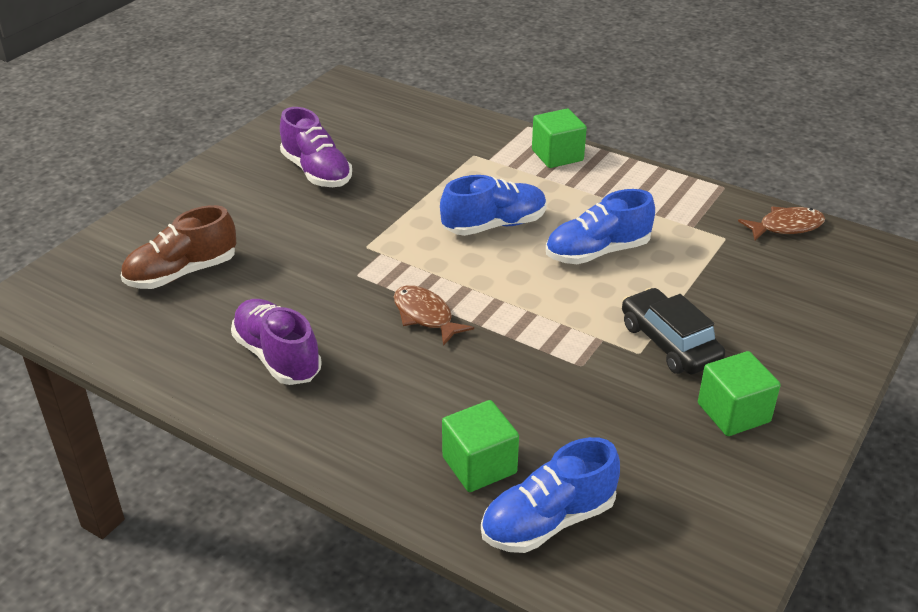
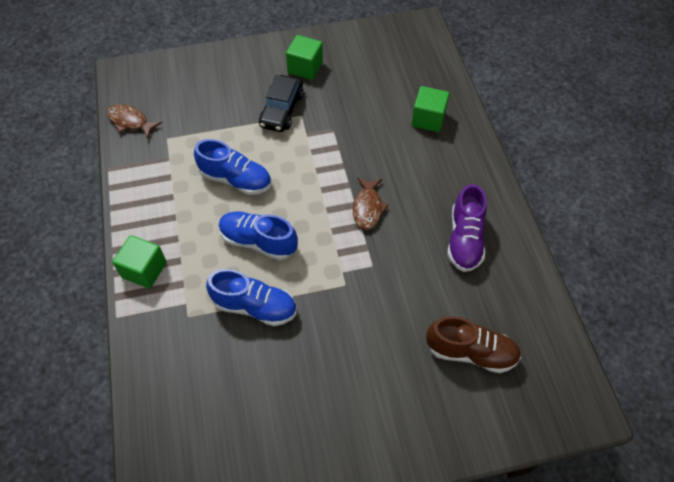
camera: 135 degrees left, 20 degrees up
purple shoe [280,107,352,187] -> none
blue shoe [481,437,620,553] -> blue shoe moved to [206,269,297,326]

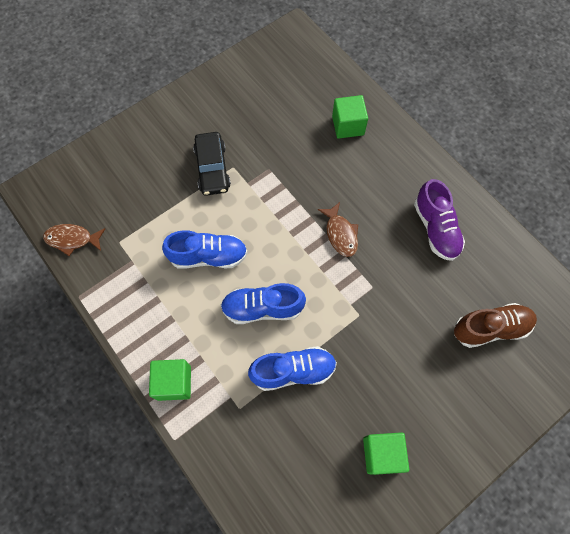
camera: 25 degrees left, 10 degrees up
green cube [286,35,323,80] -> green cube moved to [363,432,409,475]

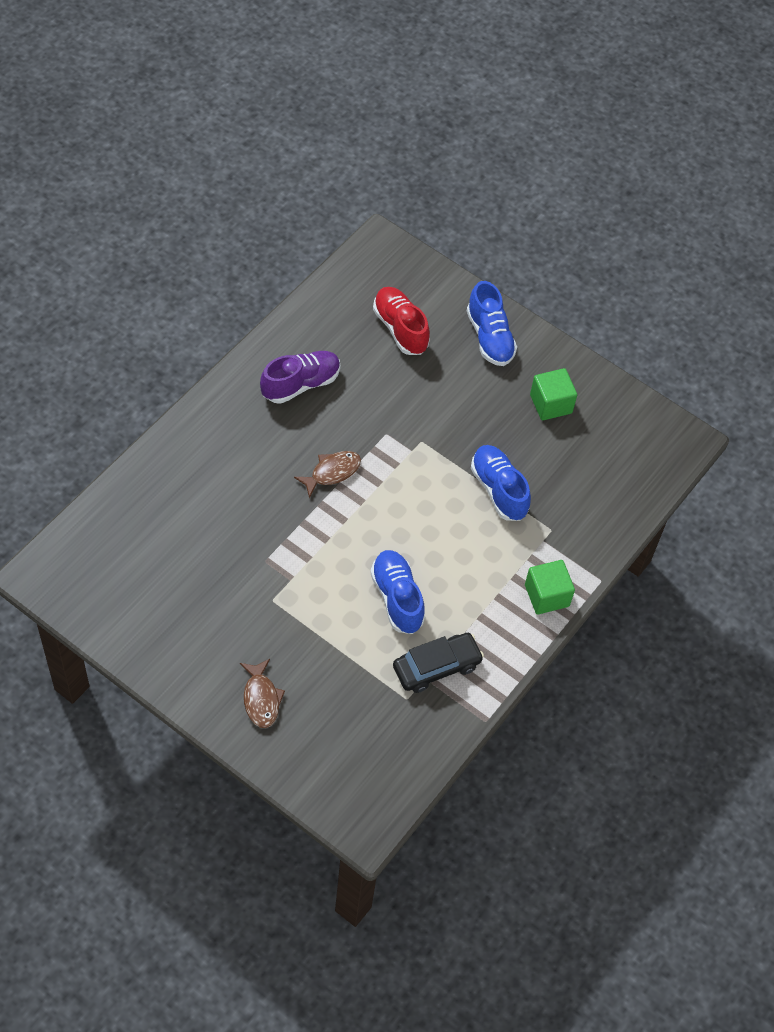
camera: 110 degrees left, 10 degrees down
brown fish [43,224,106,256] -> brown fish moved to [240,659,285,728]
black car [193,132,231,196] -> black car moved to [393,633,484,693]
blue shoe [221,283,306,324] -> blue shoe moved to [467,281,517,366]
green cube [332,95,368,138] -> none
brown shoe [454,303,537,348] -> red shoe [373,287,430,355]

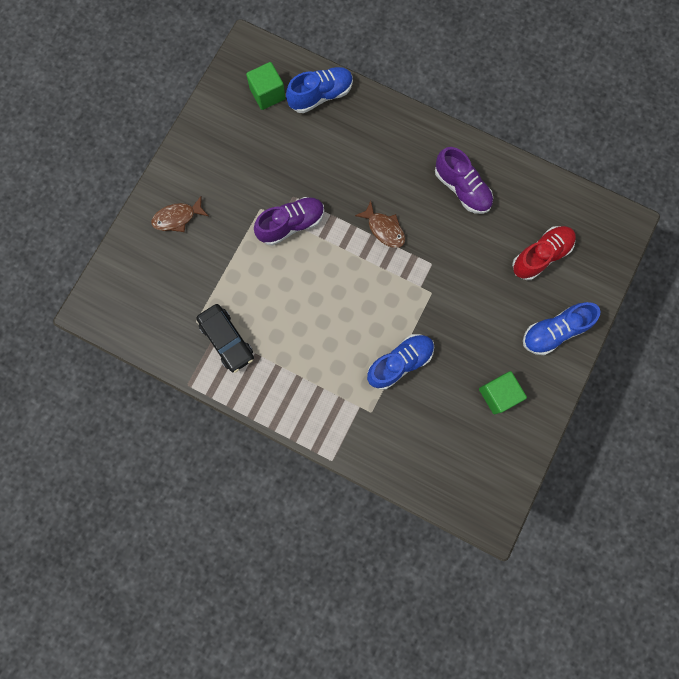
camera: 85 degrees right, 20 degrees up
blue shoe [370,550,425,634] -> blue shoe moved to [286,67,353,113]
green cube [525,560,575,615] -> green cube moved to [246,62,286,110]
none -> purple shoe [254,197,324,245]

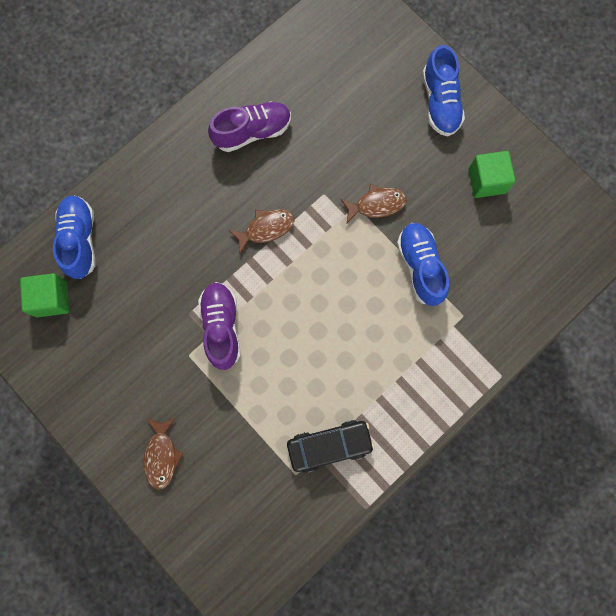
camera: 70 degrees left, 0 degrees up
red shoe [512,226,576,280] -> none
none -> brown fish [341,184,407,223]

